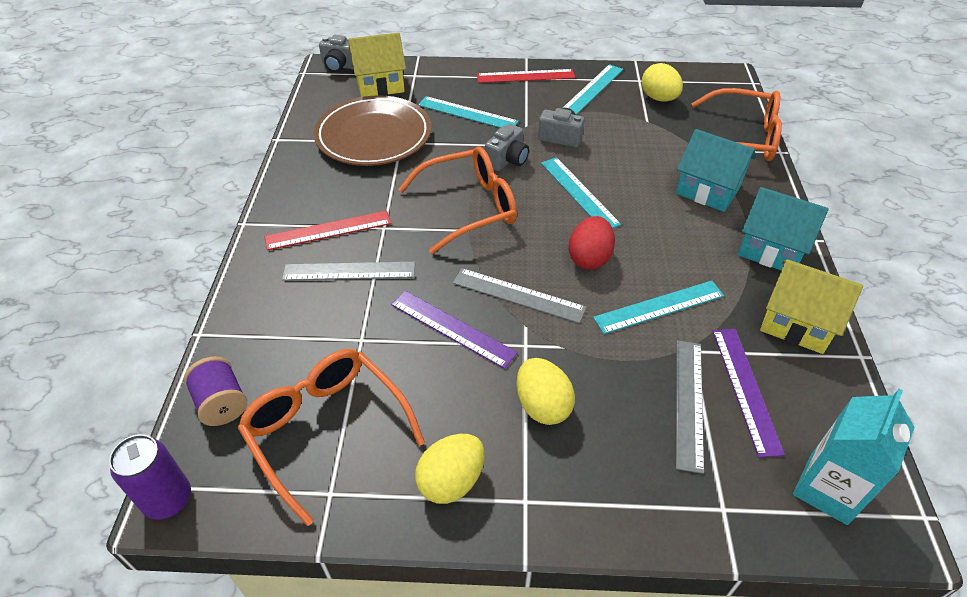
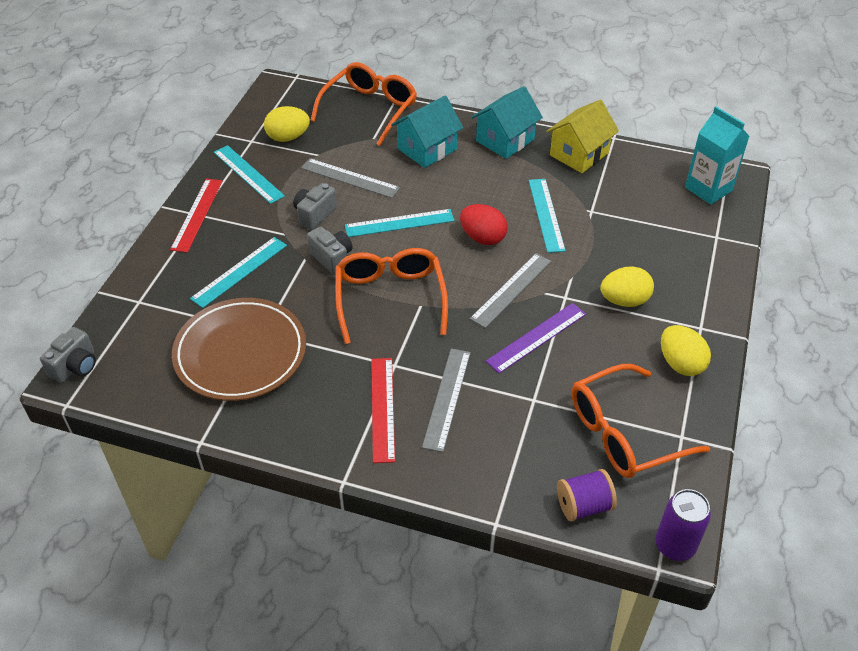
camera: 75 degrees left, 0 degrees up
yellow house [348,33,406,97] -> none
grey ruler [676,341,704,474] -> grey ruler moved to [301,158,400,198]
purple ruler [713,329,785,458] -> none

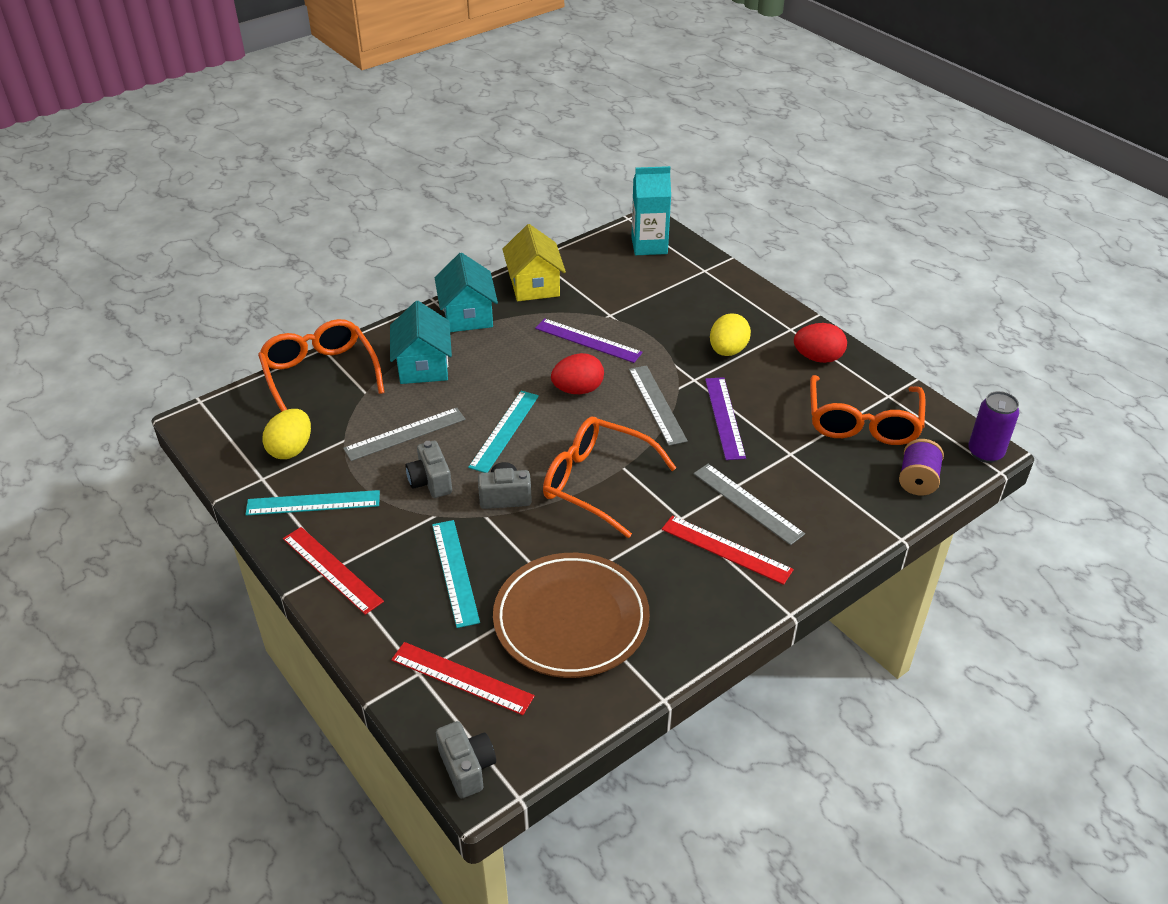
camera: 55 degrees left, 5 degrees down
turquoise ruler [529,179,566,253] -> purple ruler [535,318,643,363]
yellow egg [661,325,711,376] -> red egg [794,323,847,363]
none -> red ruler [391,642,535,715]

